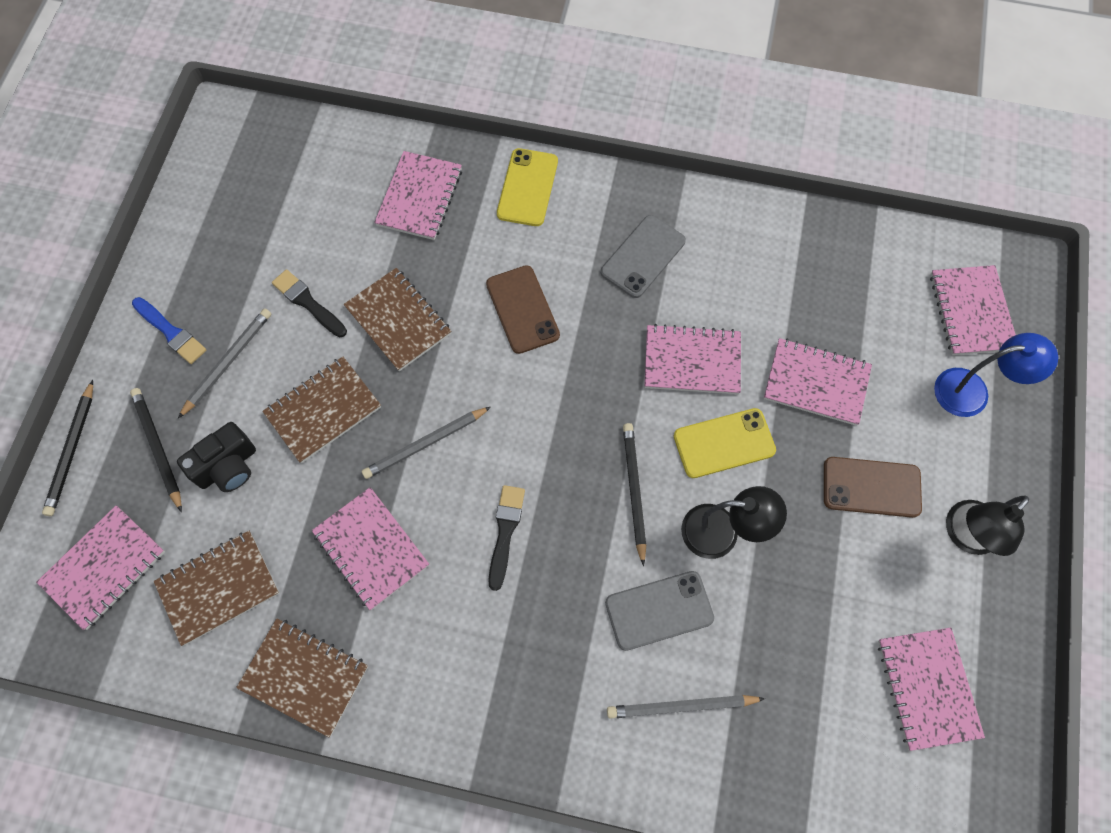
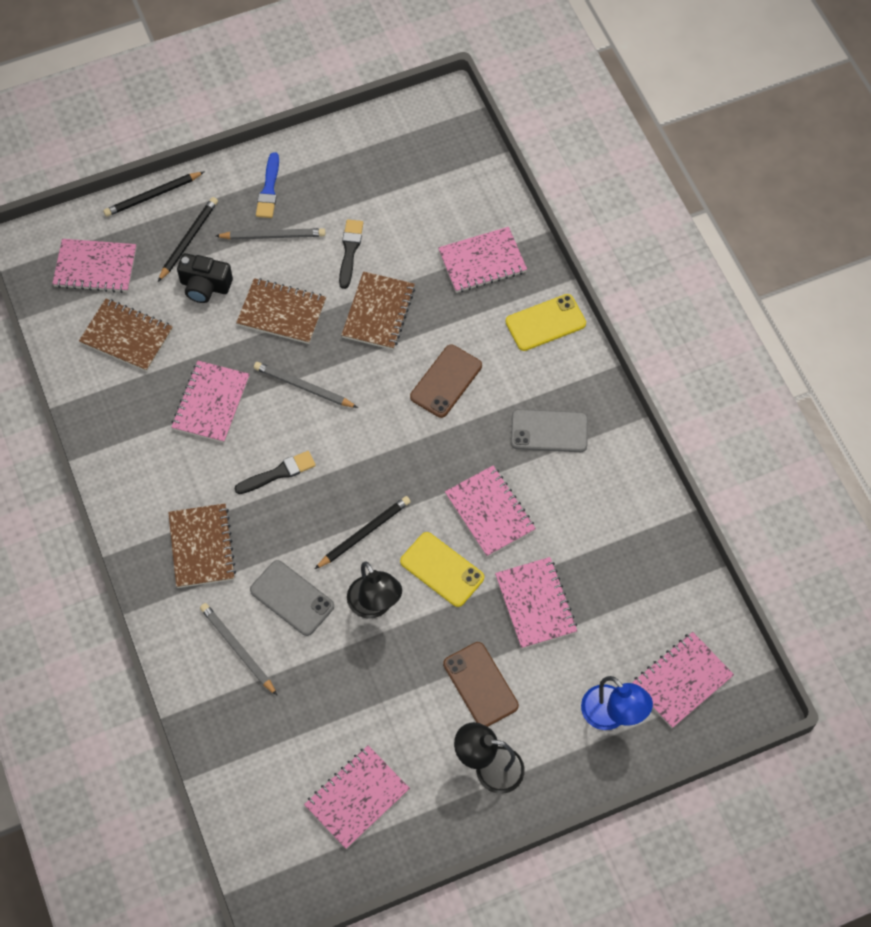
camera: 55 degrees right, 5 degrees down
brown notebook [236,619,368,737] -> brown notebook moved to [168,504,236,588]

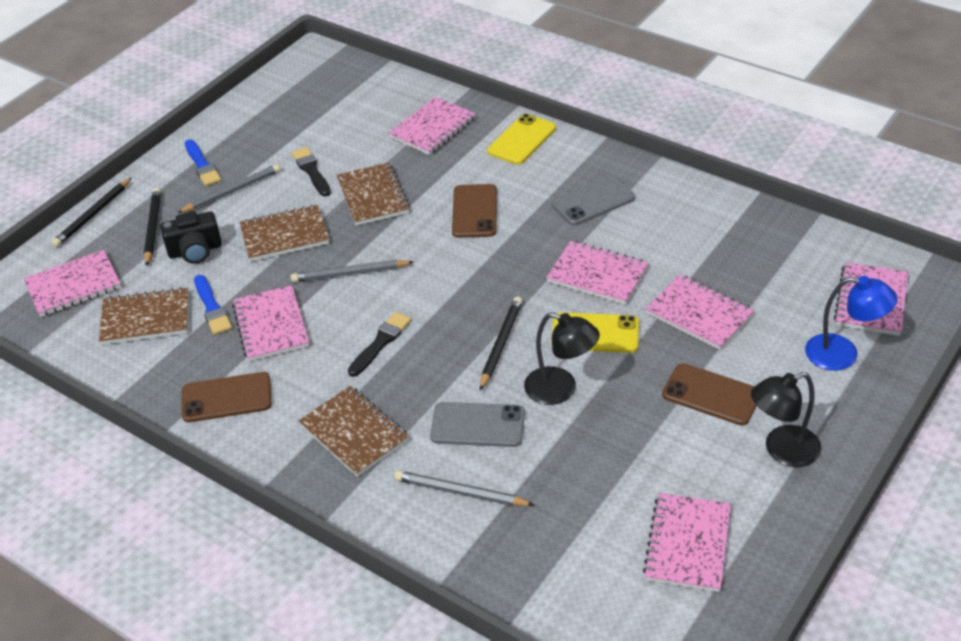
camera: 30 degrees left, 20 degrees down
none -> brown phone [182,372,272,422]
none -> blue brush [194,275,232,335]

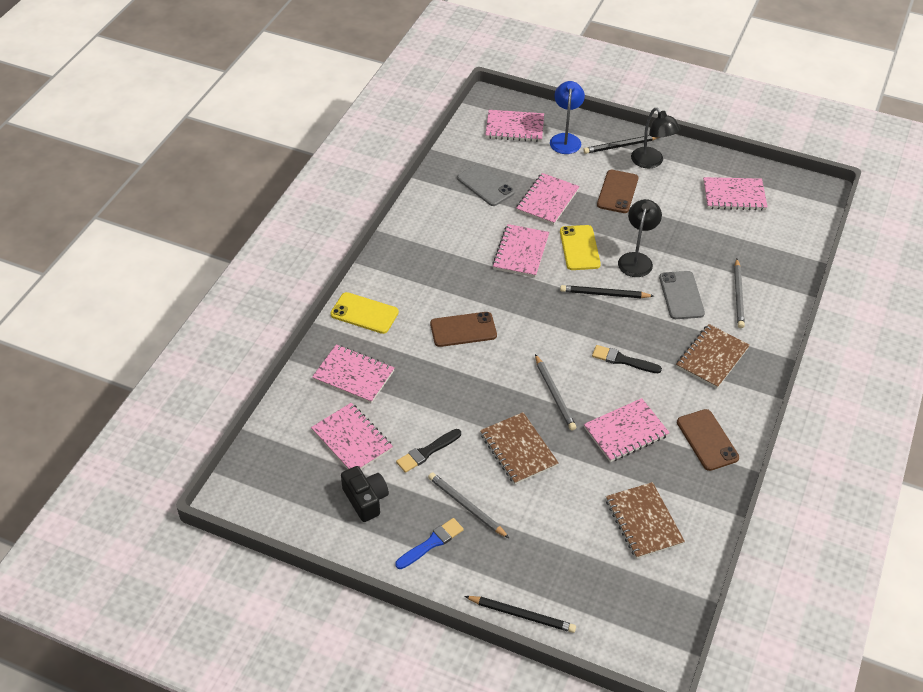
camera: 105 degrees left, 5 degrees up
pink notebook [24,250,121,317] -> pink notebook moved to [311,403,393,469]
black pencil [144,187,161,266] -> black pencil moved to [583,135,660,154]
black camera [160,211,222,264] -> black camera moved to [341,466,389,522]
blue brush [194,275,232,335] -> none
brown notebook [337,163,410,226] -> none
grey phone [551,175,635,226] -> grey phone moved to [457,164,515,206]

